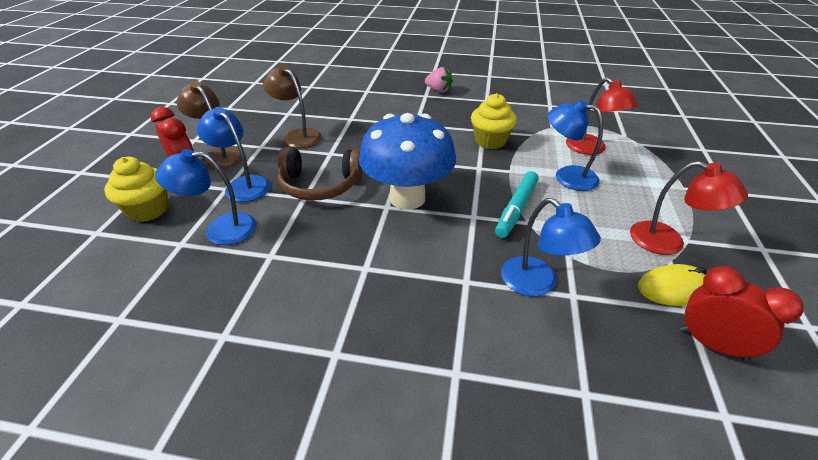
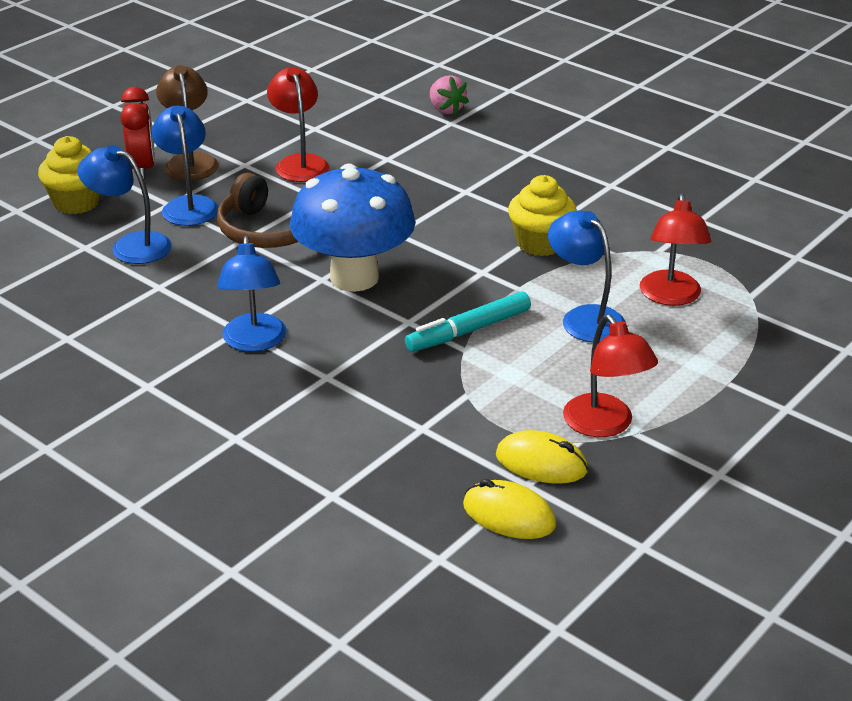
camera: 30 degrees right, 5 degrees down
brown lamp [263,65,322,148] -> red lamp [267,67,329,182]
pink strawberry [425,67,453,93] -> pink strawberry moved to [430,75,469,115]
blue lamp [501,198,601,296] -> blue lamp moved to [217,236,287,352]
red clock [680,266,804,361] -> yellow mouse [463,479,556,539]

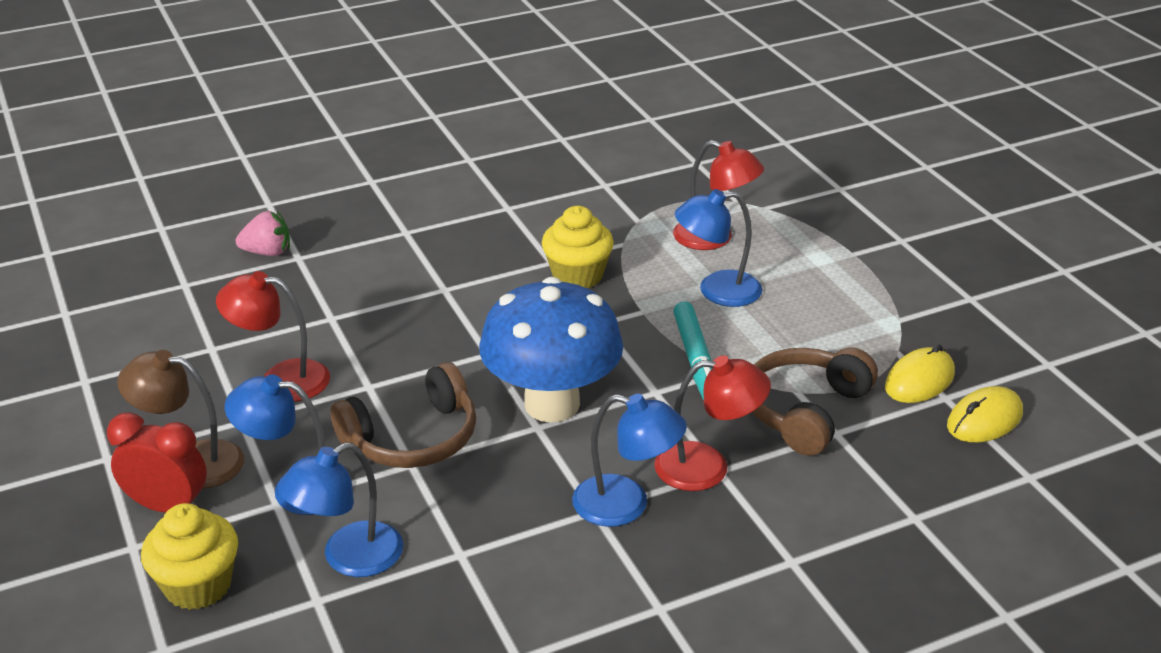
camera: 65 degrees left, 0 degrees up
red lamp [563,314,658,437] -> red lamp moved to [654,355,771,491]
none -> brown headphones [753,347,878,456]

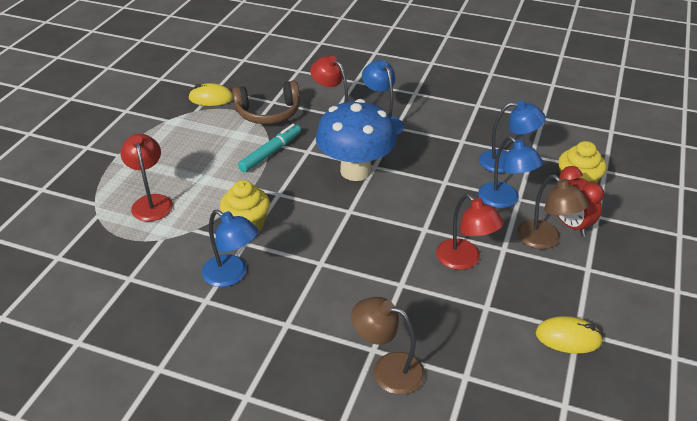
camera: 135 degrees left, 5 degrees up
pink strawberry [236,211,290,256] -> brown lamp [351,297,425,395]
brown headphones [330,362,476,468] -> none
blue lamp [675,189,762,307] -> blue lamp moved to [201,210,258,287]
yellow mouse [947,386,1023,442] -> yellow mouse moved to [535,316,603,354]

